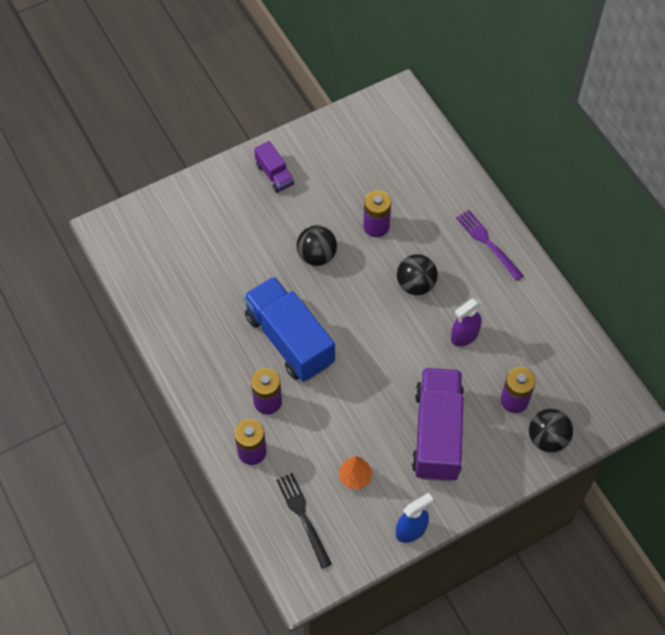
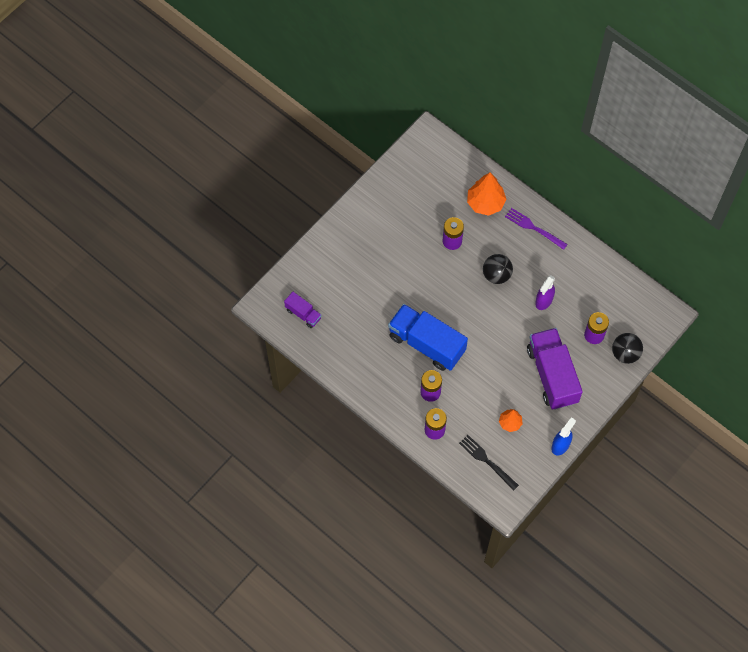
camera: 20 degrees left, 5 degrees up
purple truck [254,141,294,193] -> purple truck moved to [284,292,322,328]
black ball [296,225,337,266] -> none
none -> orange tree [467,173,506,216]

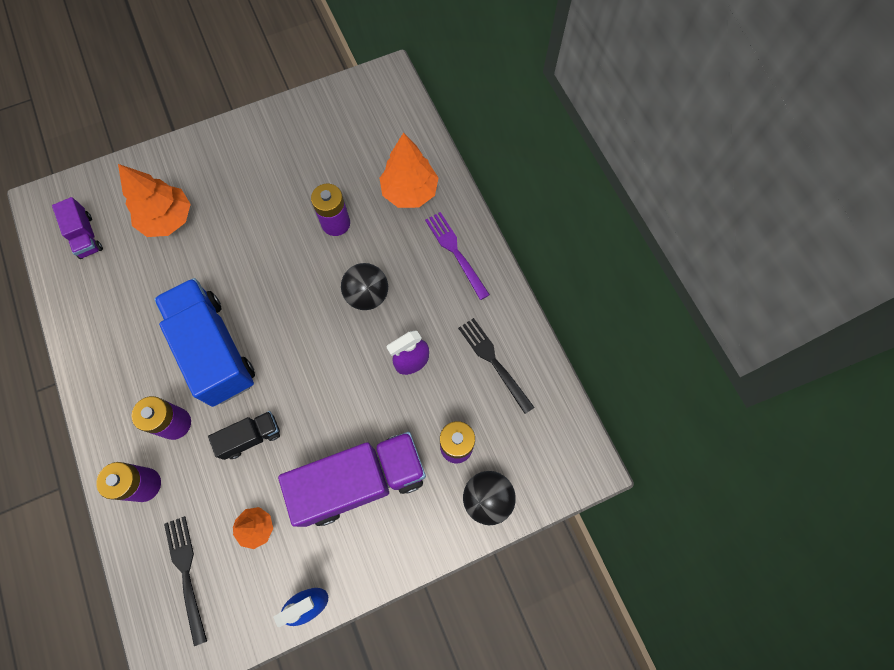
camera: 25 degrees right, 5 degrees up
purple truck [527,328,583,410] -> purple truck turned 60 degrees clockwise [278,432,426,527]
none -> orange tree [118,164,191,237]
none -> black truck [208,411,280,460]
none -> black fork [458,318,535,414]

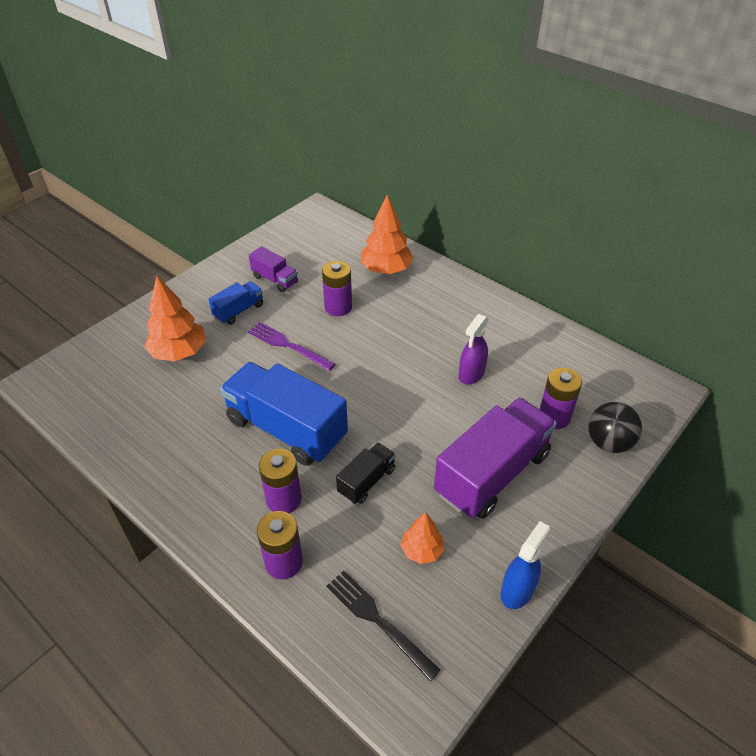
camera: 25 degrees left, 25 degrees down
purple truck [52,197,103,259] -> purple truck moved to [249,246,298,292]
black ball [341,263,388,310] -> none
purple fork [425,212,490,300] -> purple fork moved to [248,322,335,371]
black fork [458,318,535,414] -> none
none -> blue truck [209,281,263,325]

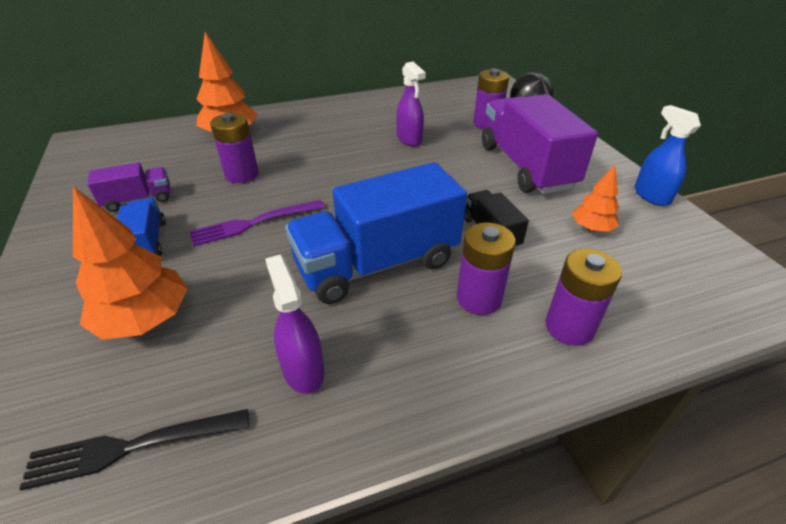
camera: 60 degrees left, 5 degrees down
black fork [326,571,441,681] -> black fork moved to [19,409,249,491]
none -> purple spray bottle [265,255,324,394]

